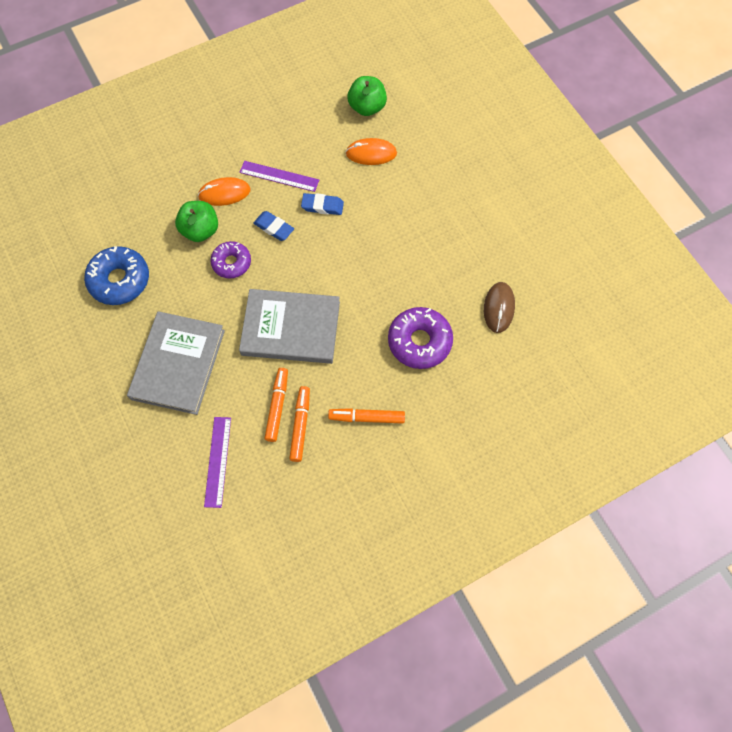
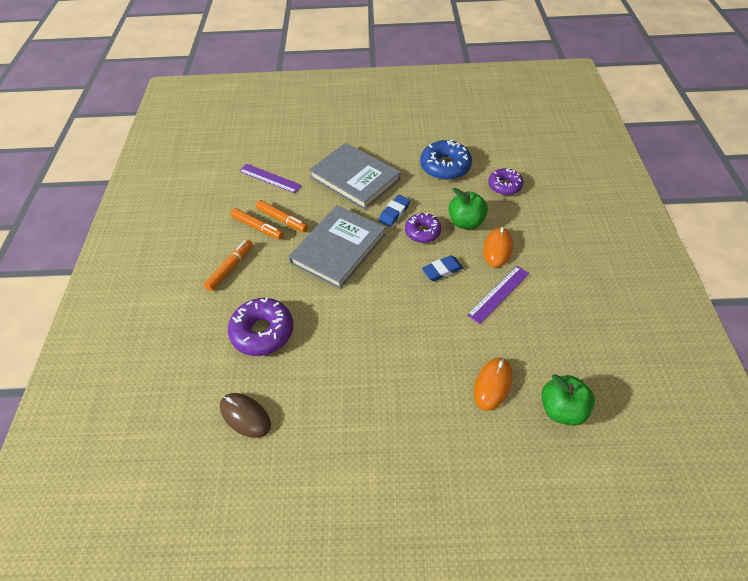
camera: 120 degrees right, 15 degrees down
blue eraser [301,193,344,215] -> blue eraser moved to [378,195,410,227]
none -> purple donut [488,168,523,195]

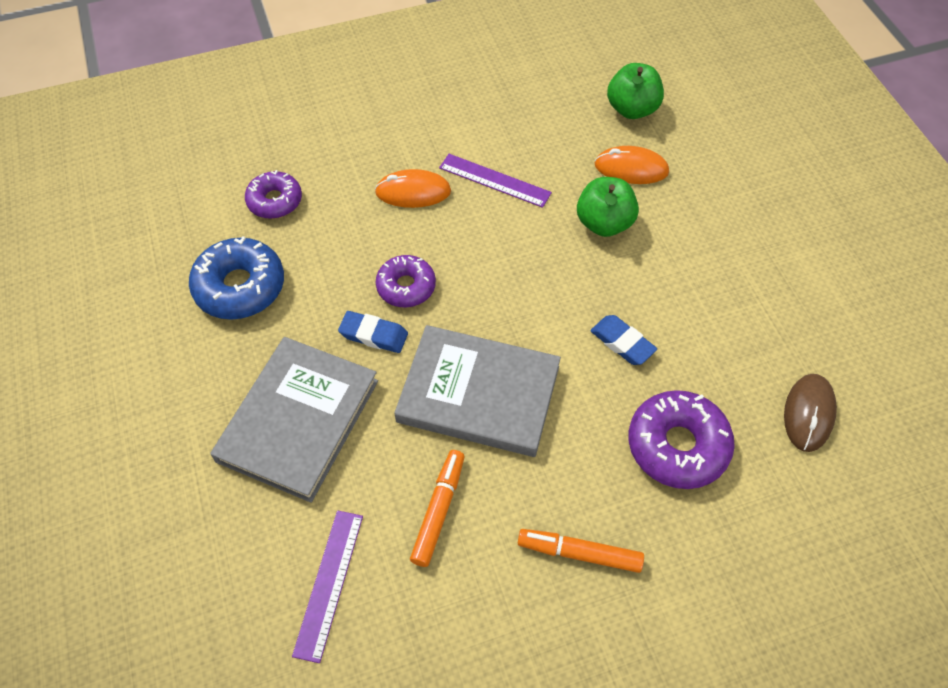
camera: 110 degrees left, 5 degrees up
orange marker [231,208,284,240] -> none
blue eraser [422,255,463,281] -> blue eraser moved to [590,315,657,365]
green apple [449,188,488,229] -> green apple moved to [577,177,639,237]

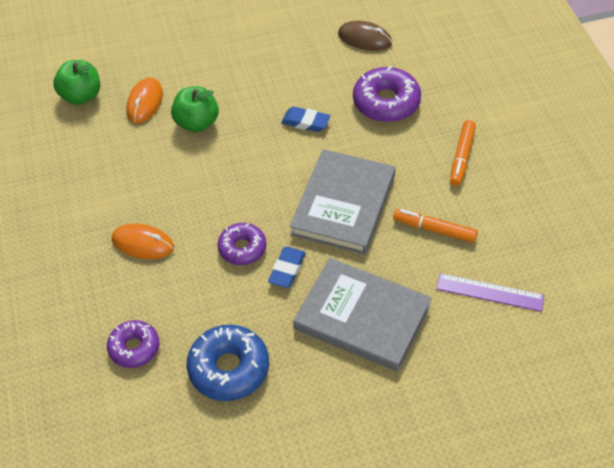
camera: 85 degrees left, 5 degrees down
orange mouse [375,169,451,208] -> orange mouse turned 75 degrees counterclockwise [112,223,174,259]
purple ruler [439,154,552,208] -> none
blue eraser [590,315,657,365] -> blue eraser turned 60 degrees clockwise [281,107,330,132]

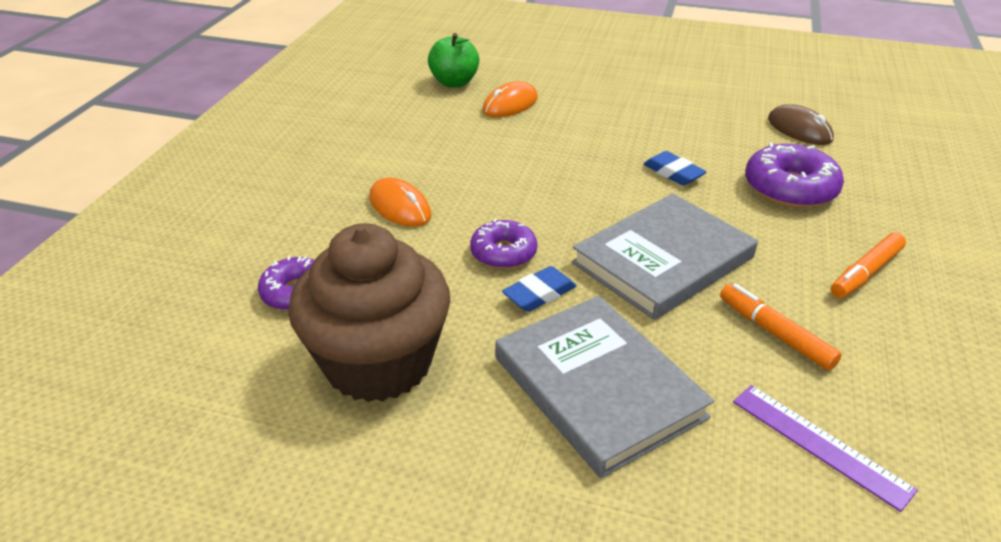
camera: 30 degrees right, 15 degrees down
green apple [171,86,219,132] -> none
blue donut [187,325,269,401] -> brown cupcake [288,223,450,402]

